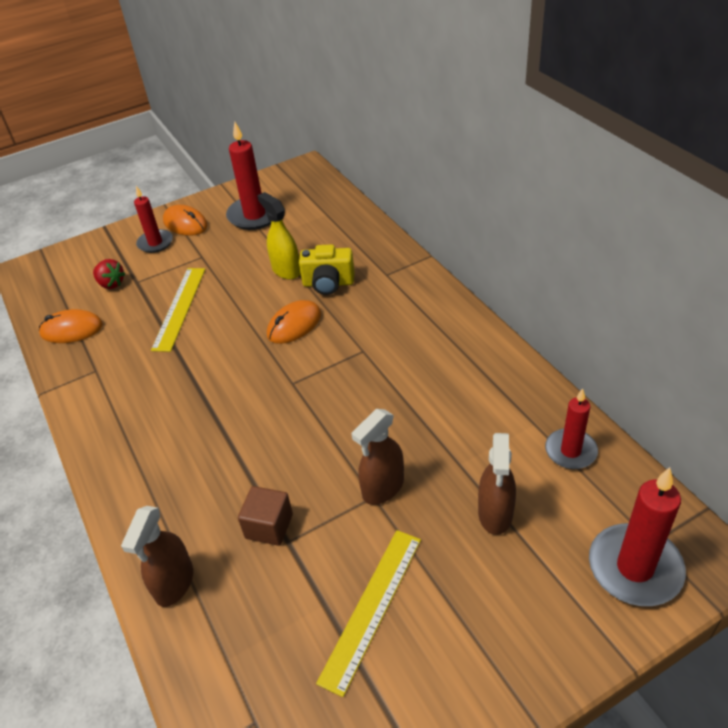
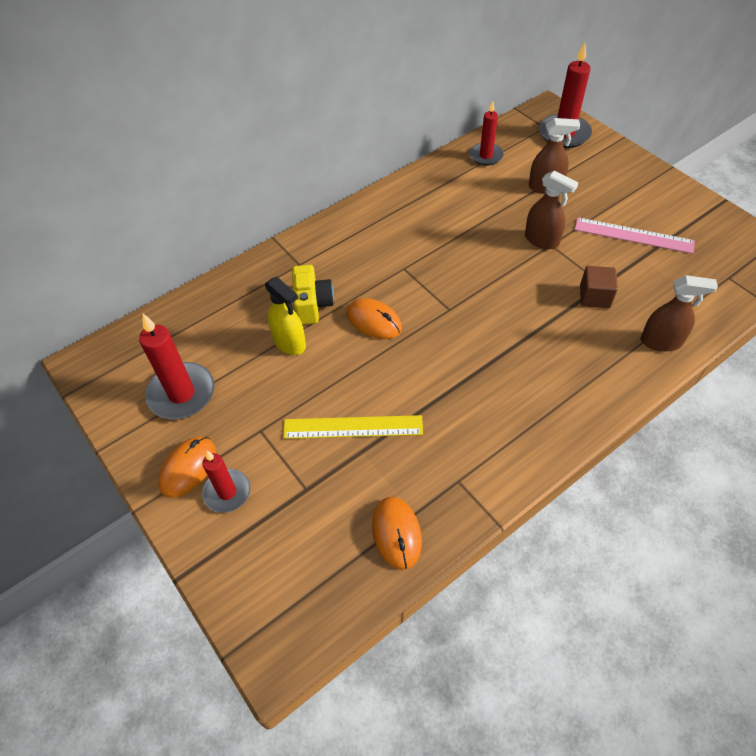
camera: 100 degrees left, 10 degrees up
red strawberry [93,259,125,289] -> none
yellow spray bottle [257,192,301,280] -> yellow spray bottle turned 90 degrees counterclockwise [265,276,306,355]
yellow ruler [316,530,421,697] -> pink ruler [575,217,695,254]

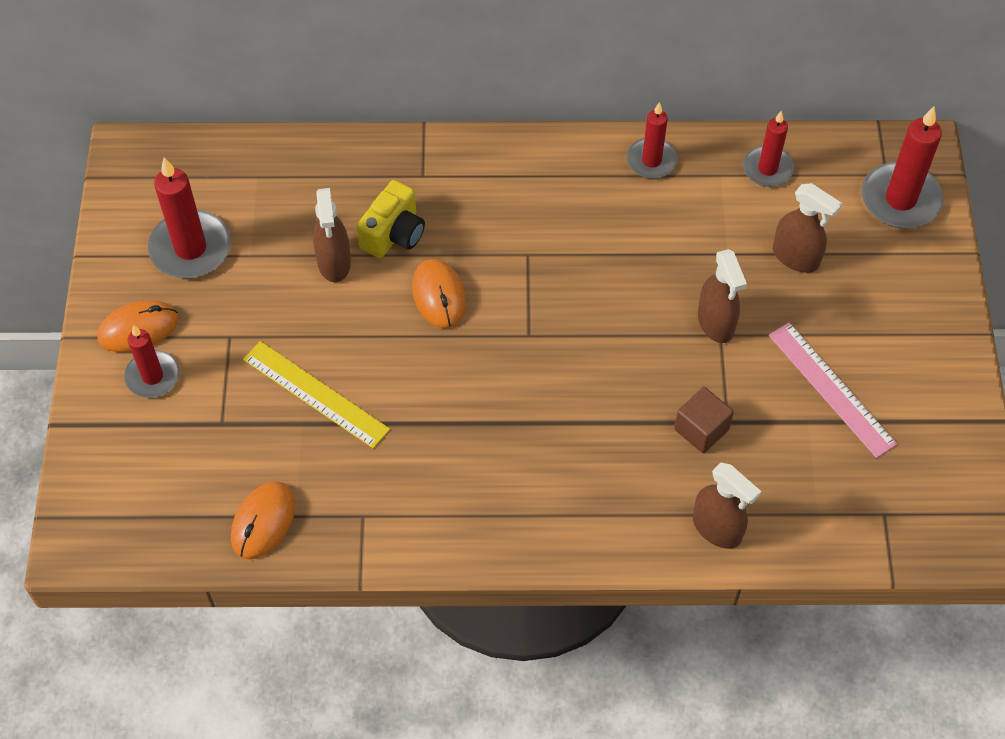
camera: 35 degrees right, 5 degrees up
yellow spray bottle [265,276,306,355] -> brown spray bottle [313,188,351,282]
none -> red candle [627,102,678,179]

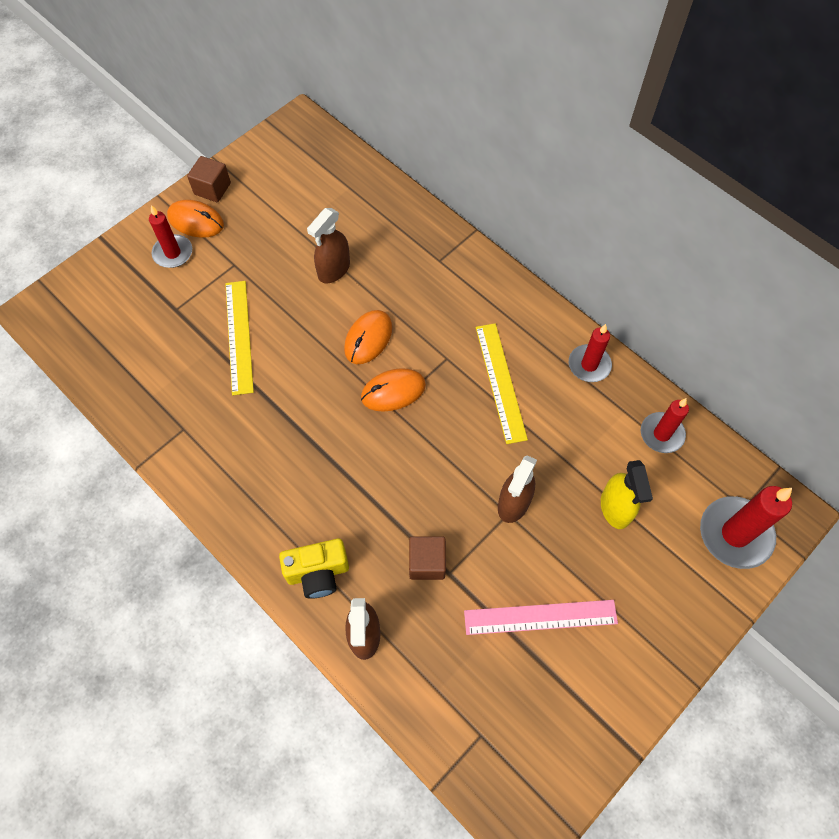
camera: 45 degrees right, 5 degrees up
red candle [148,157,231,278] -> none
orange mouse [231,481,295,559] -> orange mouse moved to [361,368,426,412]
yellow camera [357,180,425,258] -> yellow camera moved to [279,539,349,599]
pink ruler [769,322,897,458] -> pink ruler turned 75 degrees clockwise [464,600,618,635]
brown spray bottle [773,183,842,273] -> yellow spray bottle [601,460,653,529]
none -> brown cube [187,156,231,202]
none -> yellow ruler [476,323,528,444]

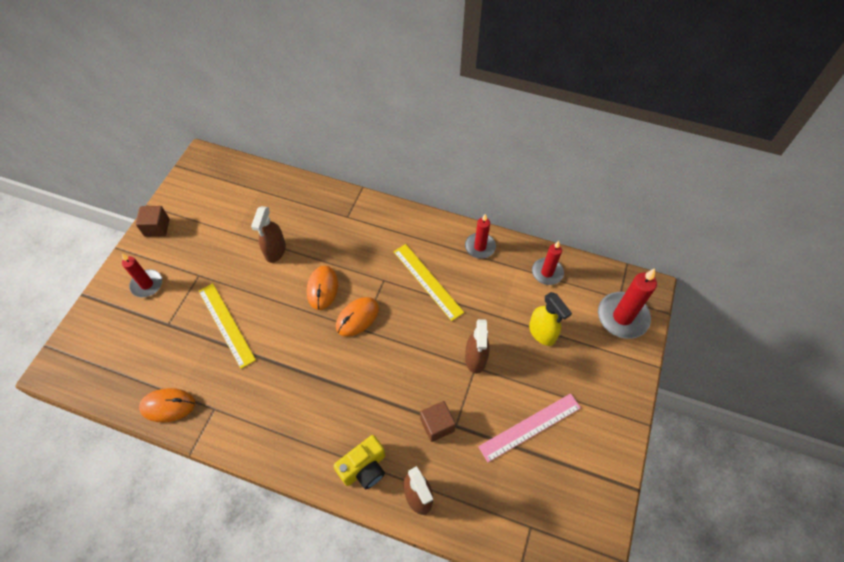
camera: 25 degrees left, 5 degrees down
orange mouse [167,200,224,238] -> orange mouse moved to [139,388,195,423]

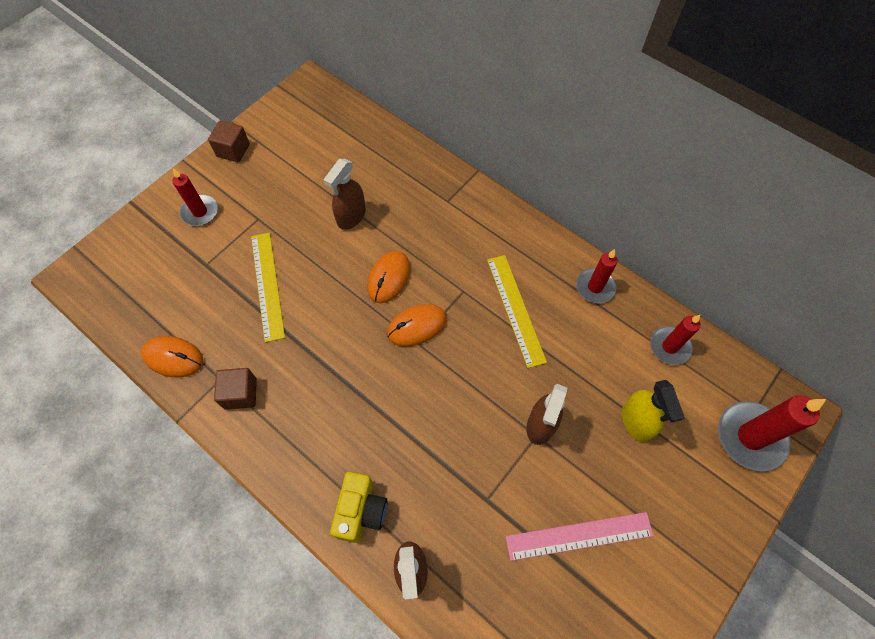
camera: 20 degrees right, 5 degrees up
yellow camera [333,435,386,489] -> yellow camera turned 60 degrees counterclockwise [330,472,388,543]
brown cube [420,401,456,442] -> brown cube moved to [214,368,257,410]

